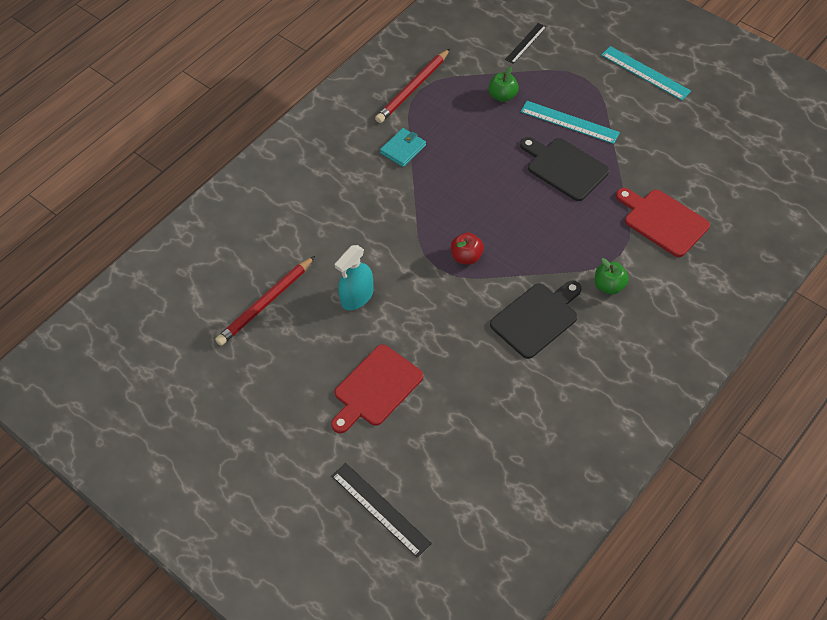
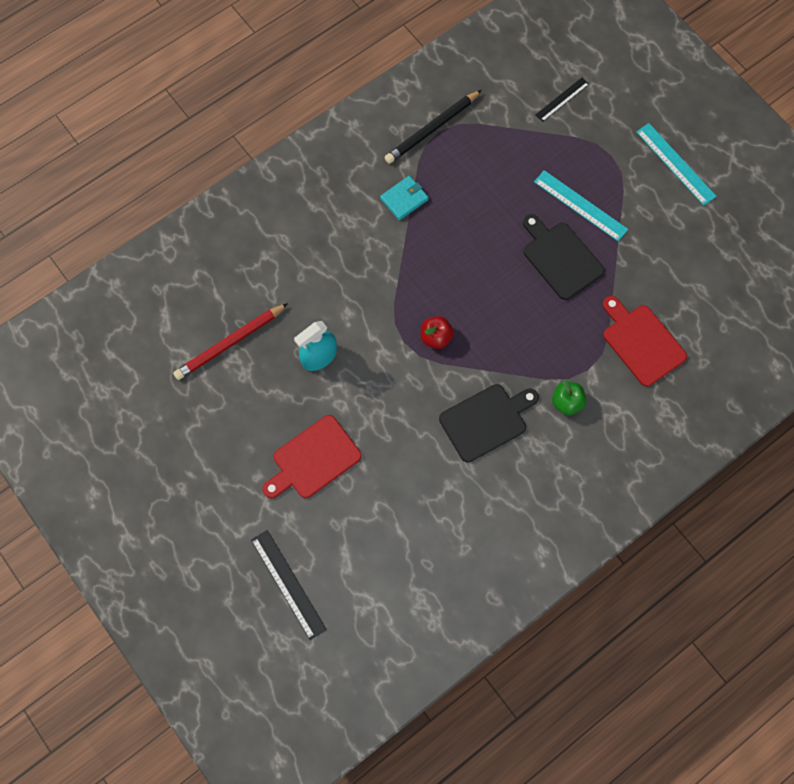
camera: 10 degrees right, 15 degrees up
red pencil [375,49,450,123] -> black pencil [384,90,482,164]
green apple [488,67,519,102] -> none

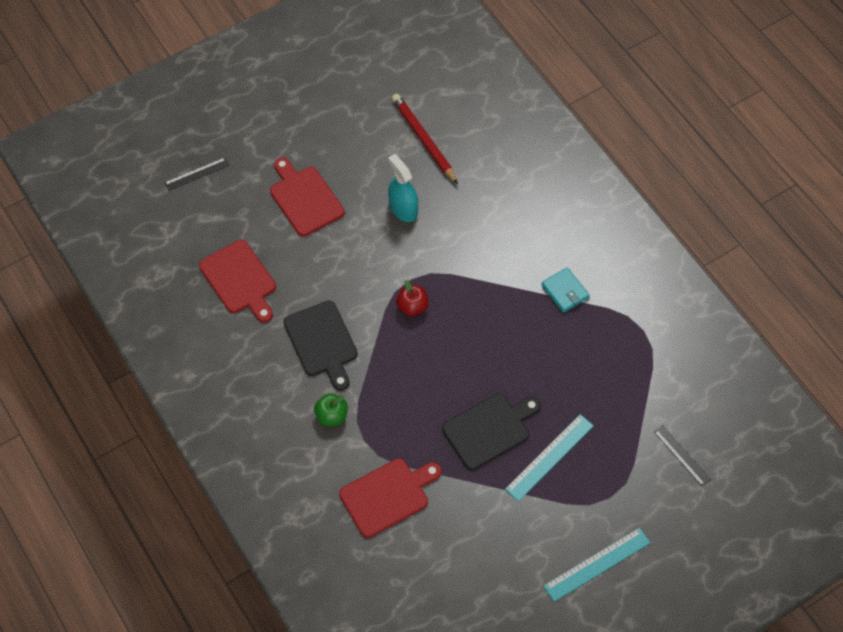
camera: 95 degrees right, 10 degrees down
black ruler [251,530,327,640] -> black ruler [165,158,229,191], size x0.65
black pencil [384,90,482,164] -> none
none -> red cutting board [199,240,276,323]

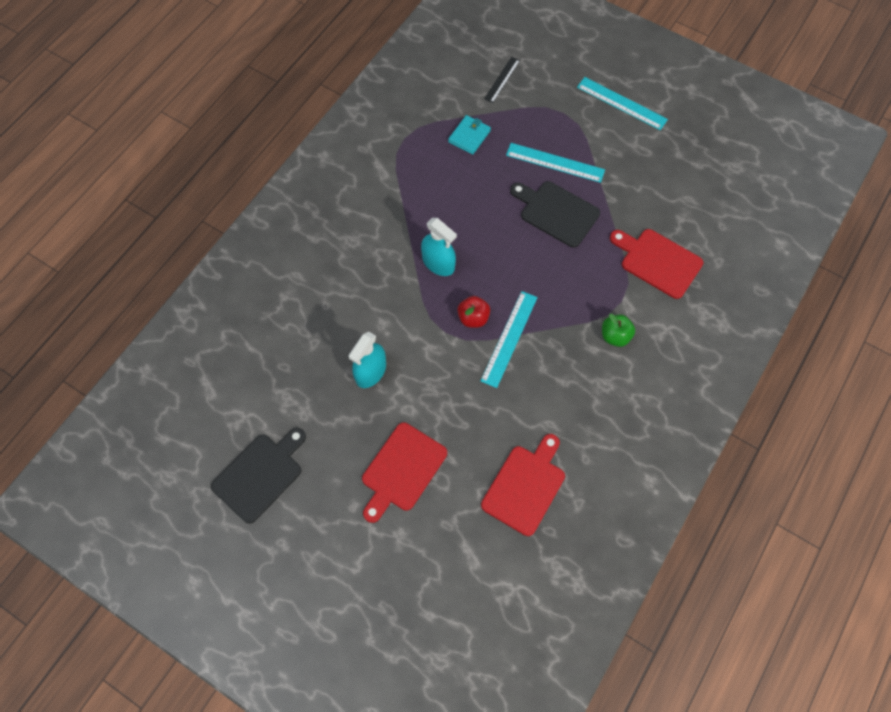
camera: 115 degrees left, 5 degrees up
black ruler [165,158,229,191] -> none
black cutting board [284,301,358,391] -> black cutting board moved to [211,428,306,524]
red pencil [392,94,458,184] -> none
turquoise wallet [541,267,589,313] -> turquoise wallet moved to [448,115,491,155]
none -> turquoise spray bottle [421,218,457,276]
none -> turquoise ruler [480,291,538,388]

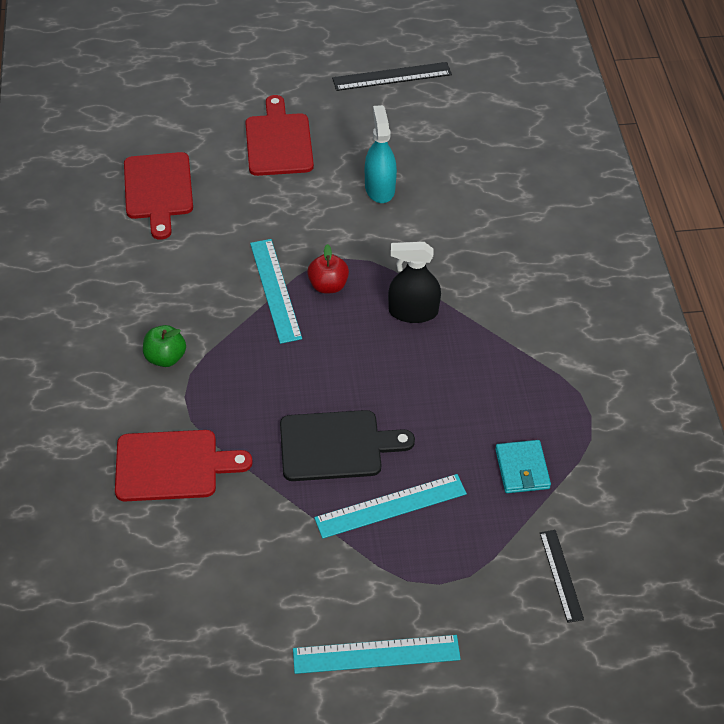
camera: 140 degrees right, 15 degrees down
black cutting board [211,428,306,524] -> black ruler [332,62,452,91]
turquoise spray bottle [421,218,457,276] -> black spray bottle [388,242,441,323]

